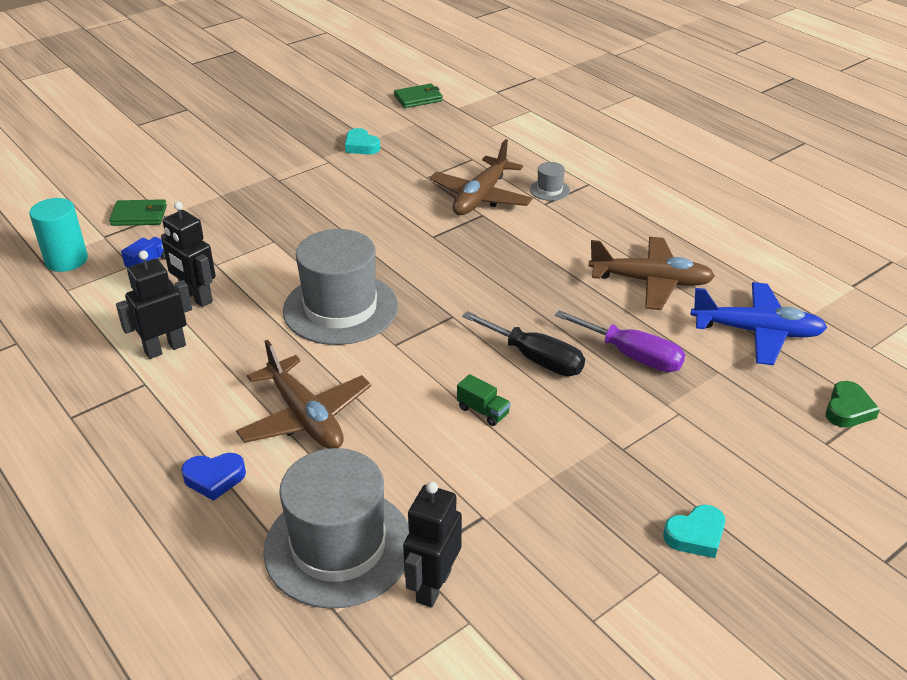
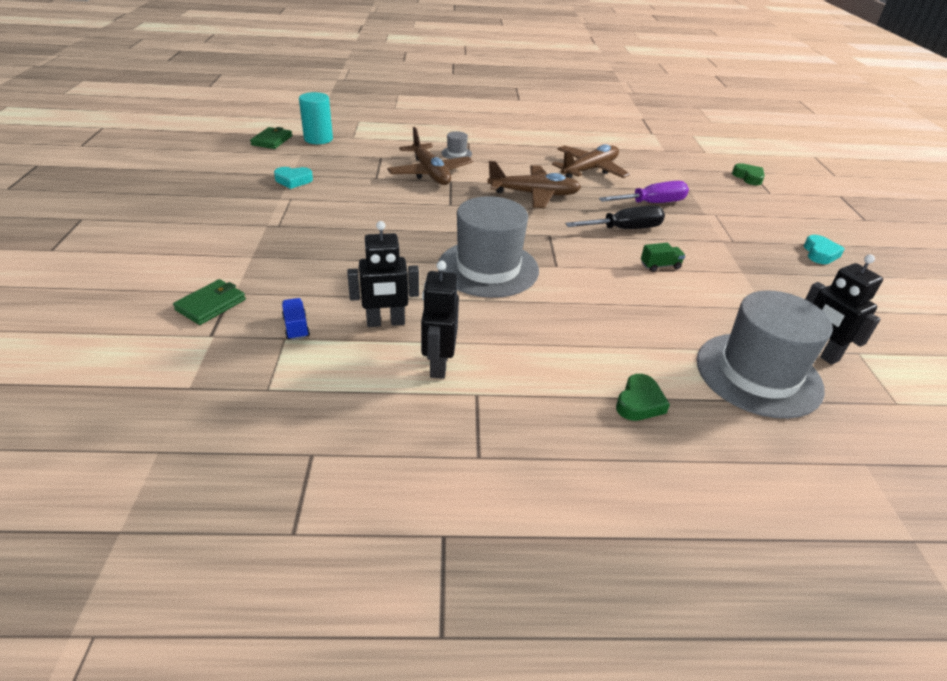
camera: 55 degrees left, 0 degrees up
turquoise cylinder [29,198,88,272] -> turquoise cylinder moved to [299,92,333,144]
blue heart [181,453,246,501] -> green heart [616,374,670,421]
brown plane [236,340,371,449] -> brown plane moved to [487,161,581,208]
blue plane [690,282,828,365] -> none

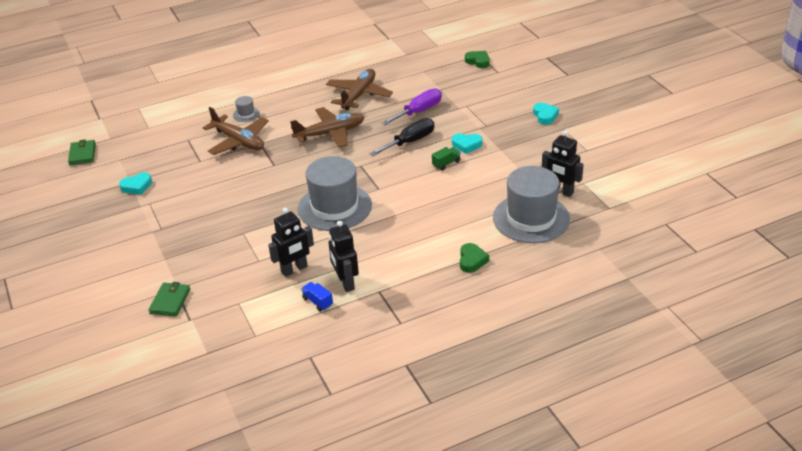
camera: 20 degrees left, 0 degrees up
blue truck [282,298,310,340] -> blue truck moved to [301,282,333,312]
turquoise cylinder [299,92,333,144] -> none
none -> turquoise heart [452,133,483,154]

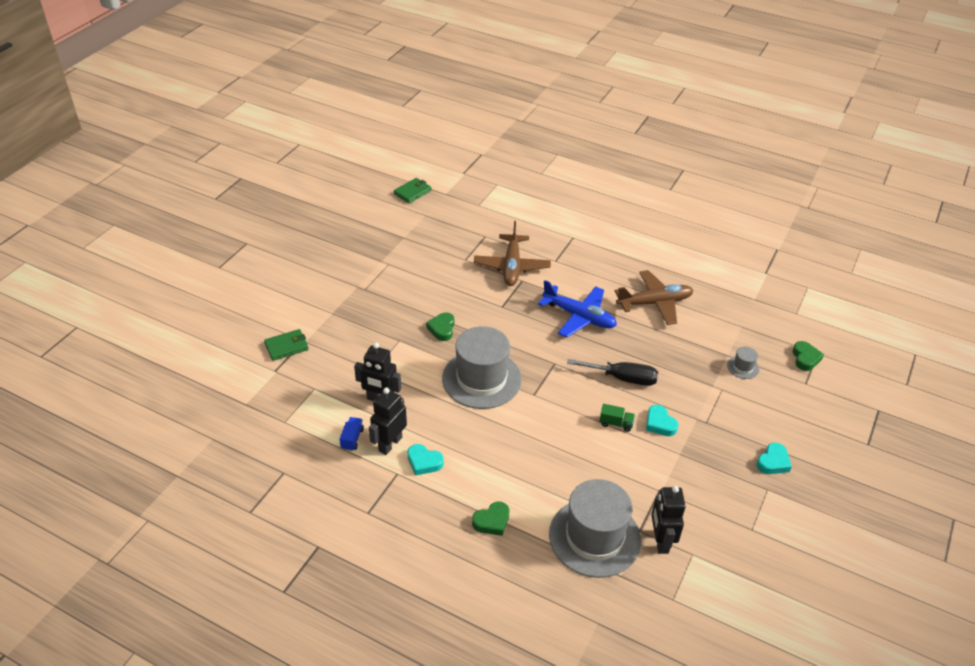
camera: 50 degrees right, 5 degrees up
turquoise heart [119,172,152,195] -> turquoise heart moved to [407,444,444,476]
grey hat [233,96,260,122] -> grey hat moved to [727,347,759,379]
brown plane [290,107,364,148] -> blue plane [538,280,617,338]
purple screwdriver [382,88,442,125] -> none
none -> green heart [426,312,454,341]

